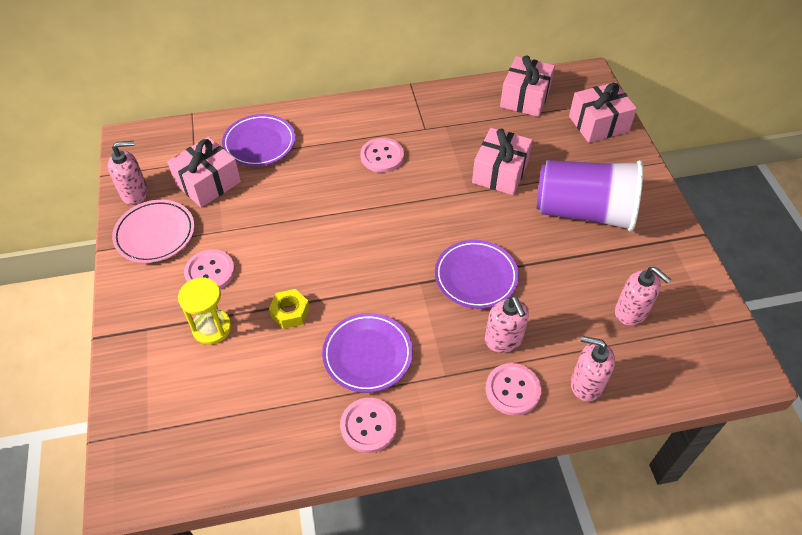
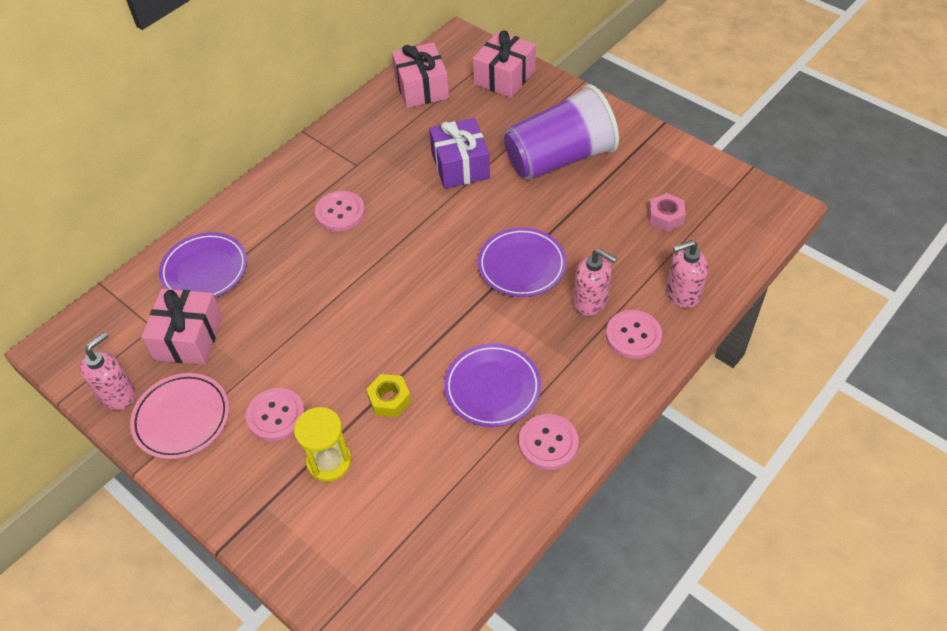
camera: 35 degrees left, 0 degrees up
pink gift [472,128,532,195] -> purple gift [429,118,490,189]
pink soap dispenser [615,267,671,326] -> pink nut [649,193,686,232]

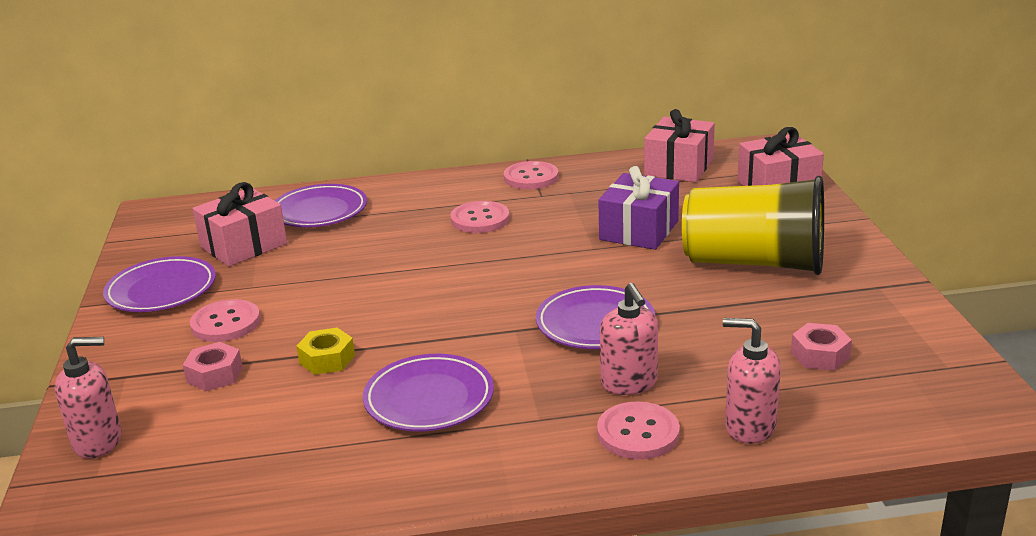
camera: 40 degrees right, 25 degrees down
pink soap dispenser [79,332,136,410] -> pink soap dispenser moved to [55,337,122,458]
pink plate [130,373,229,459] -> purple plate [103,256,216,312]
yellow hourglass [294,407,351,482] -> pink nut [183,342,243,391]
purple cup [504,84,619,180] -> yellow cup [682,176,824,275]
pink button [519,414,579,470] -> pink button moved to [504,161,559,189]

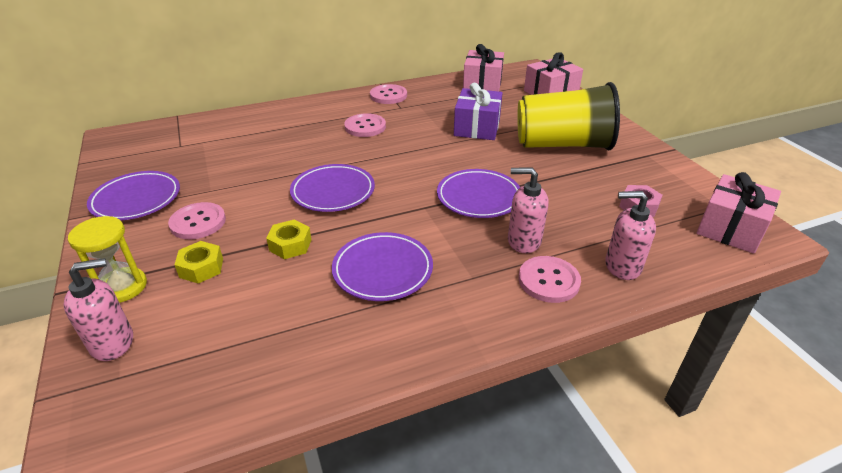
camera: 15 degrees left, 10 degrees up
pink nut [183,342,243,391] -> yellow nut [174,241,223,284]
pink gift [192,182,287,267] -> pink gift moved to [696,172,781,254]
purple plate [275,184,367,227] -> purple plate moved to [290,164,375,212]
pink soap dispenser [600,283,658,395] -> pink soap dispenser turned 135 degrees clockwise [508,167,549,253]
none -> yellow hourglass [68,216,147,303]

